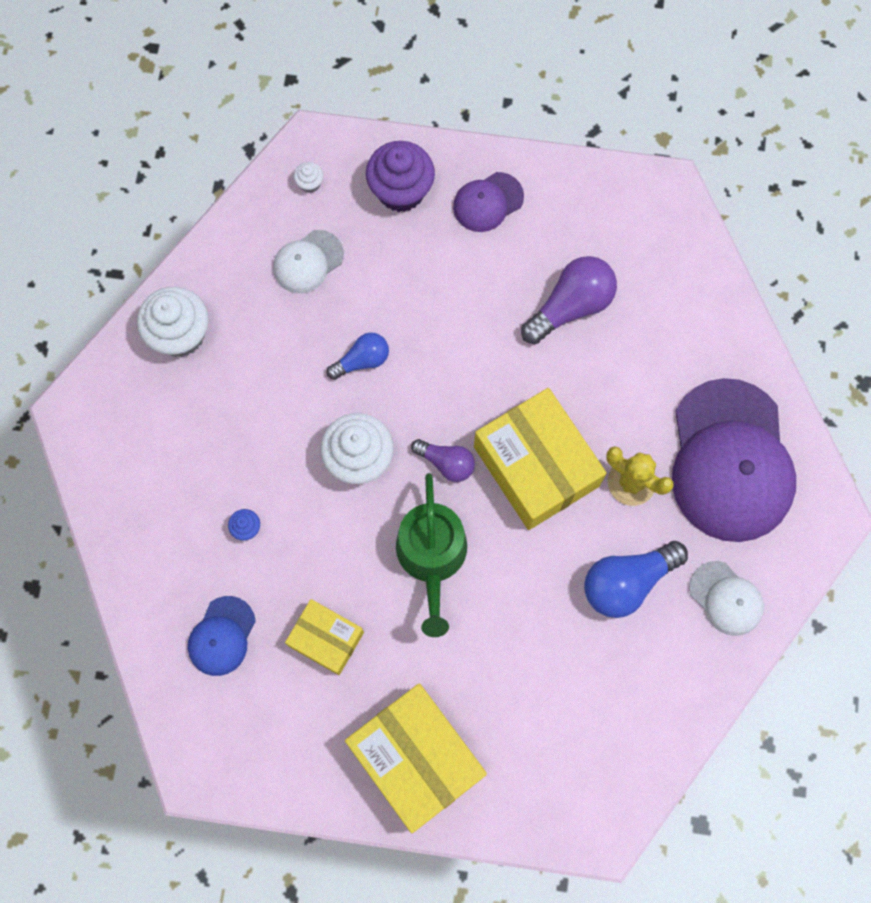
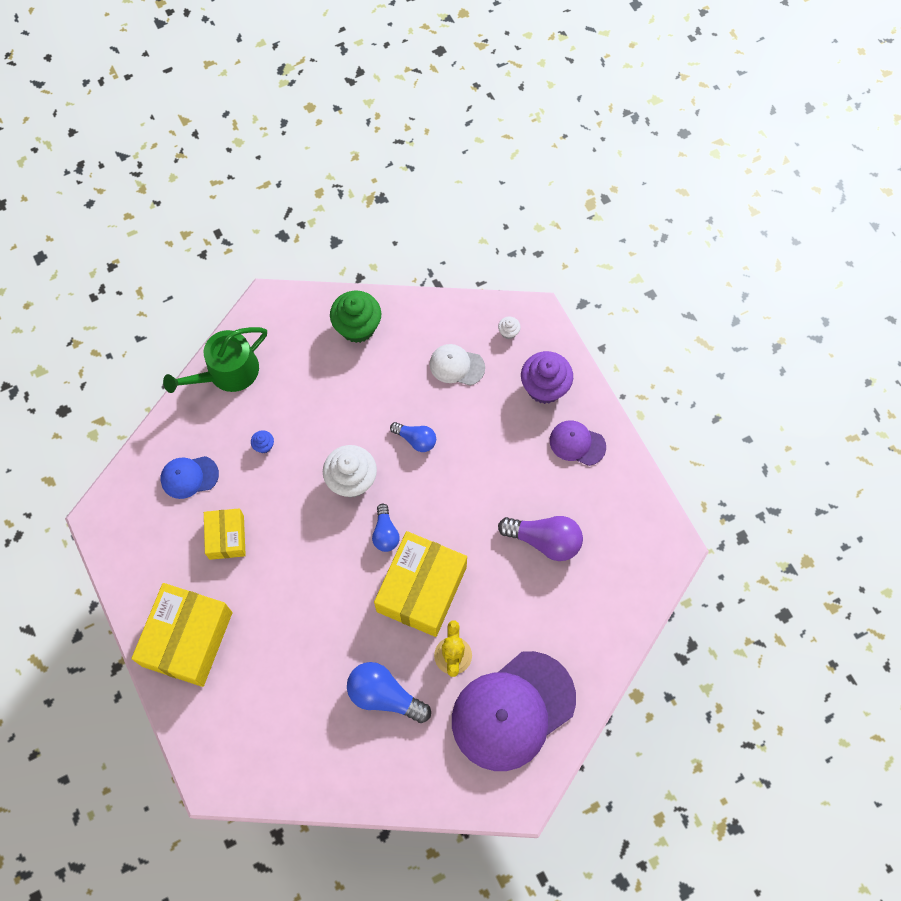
camera: 55 degrees right, 5 degrees down
white cupcake [137,287,208,357] -> green cupcake [330,291,381,343]
green watering can [396,473,467,637] -> green watering can moved to [163,327,267,393]
purple light bulb [411,439,475,482] -> blue light bulb [372,504,400,552]
white cap [689,561,764,636] -> none

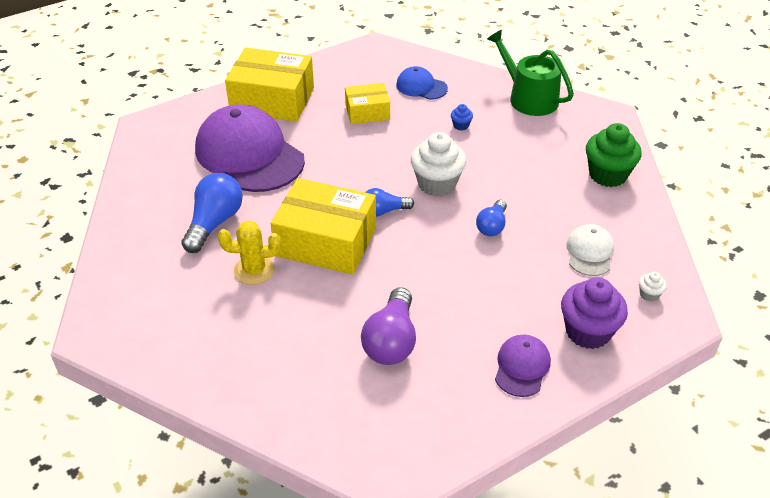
camera: 85 degrees right, 25 degrees down
blue cap [161,456,219,499] -> blue cap turned 45 degrees counterclockwise [396,66,448,100]
purple cap [452,651,576,771] -> purple cap moved to [195,104,305,192]

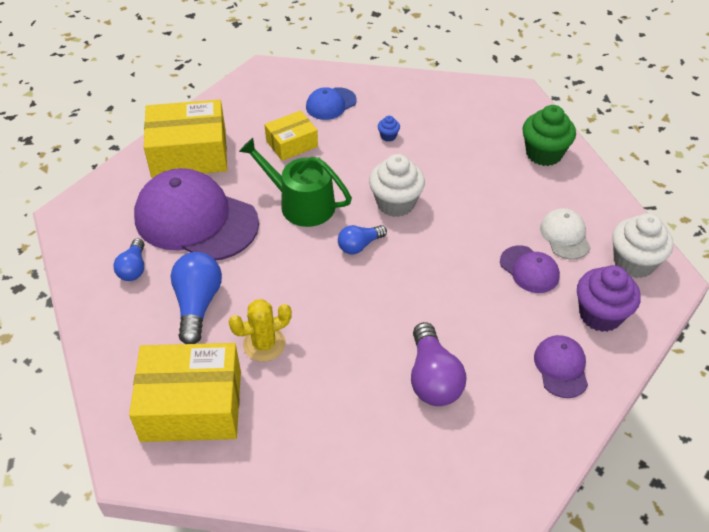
camera: 20 degrees left, 5 degrees up
yellow box [271,178,376,275] -> yellow box moved to [129,343,241,442]
blue cap [396,66,448,100] -> blue cap turned 45 degrees counterclockwise [306,87,357,120]
blue light bulb [476,200,507,236] -> blue light bulb moved to [114,238,144,281]
green watering can [487,30,574,116] -> green watering can moved to [239,138,352,227]
white cupcake [639,272,667,302] -> white cupcake [612,213,673,278], size x2.28
none -> purple cap [500,246,560,293]

